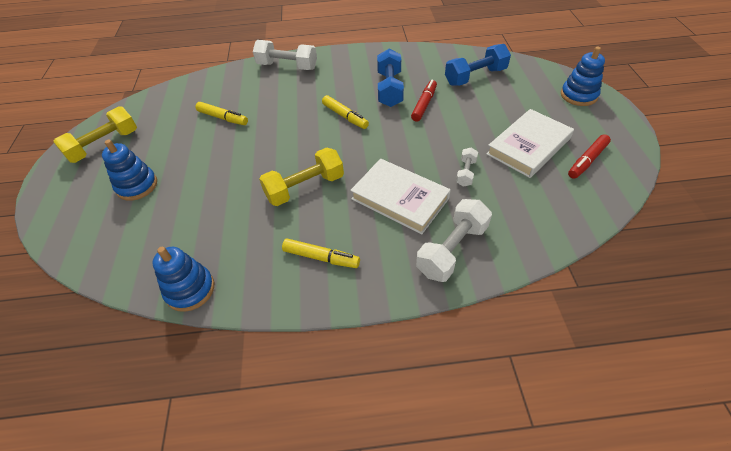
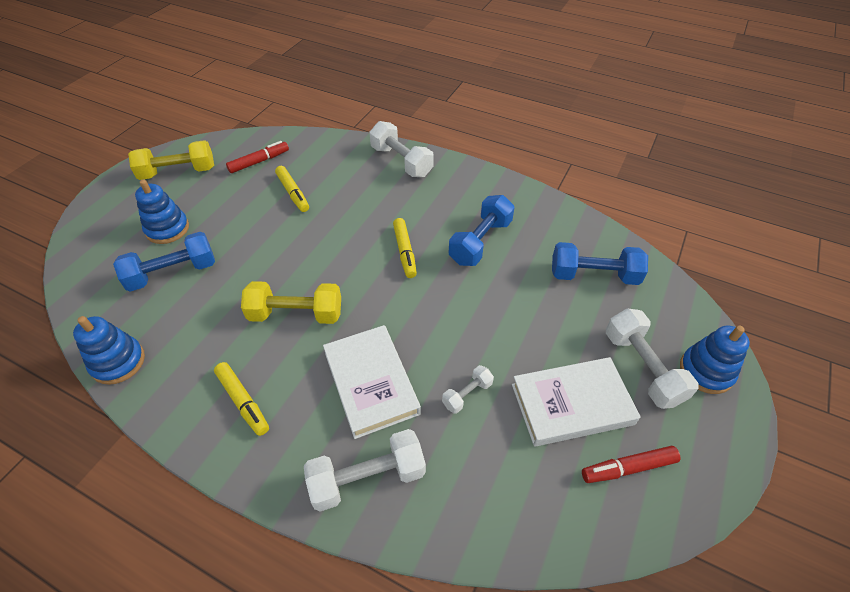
camera: 30 degrees right, 0 degrees up
red marker [411,80,437,122] -> red marker moved to [226,141,289,173]
none -> blue dumbbell [113,232,215,292]
none -> white dumbbell [606,309,699,409]

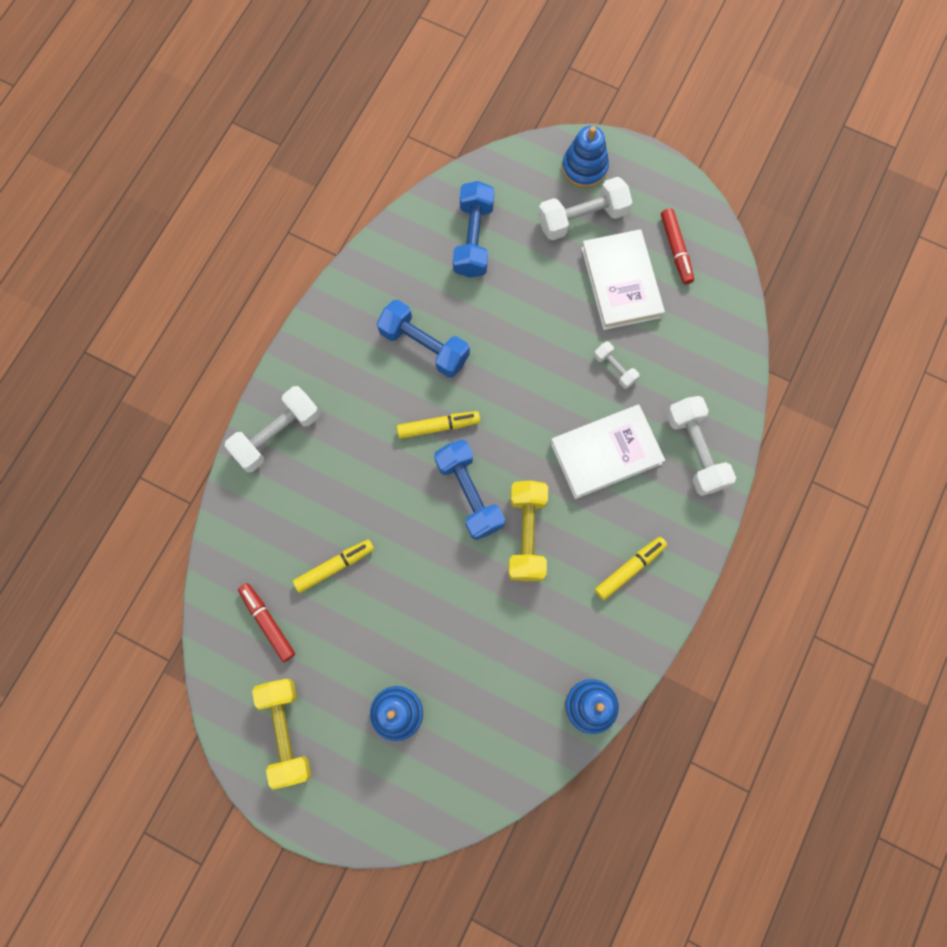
camera: 90 degrees left, 25 degrees up
blue dumbbell [113,232,215,292] -> blue dumbbell moved to [434,440,505,540]

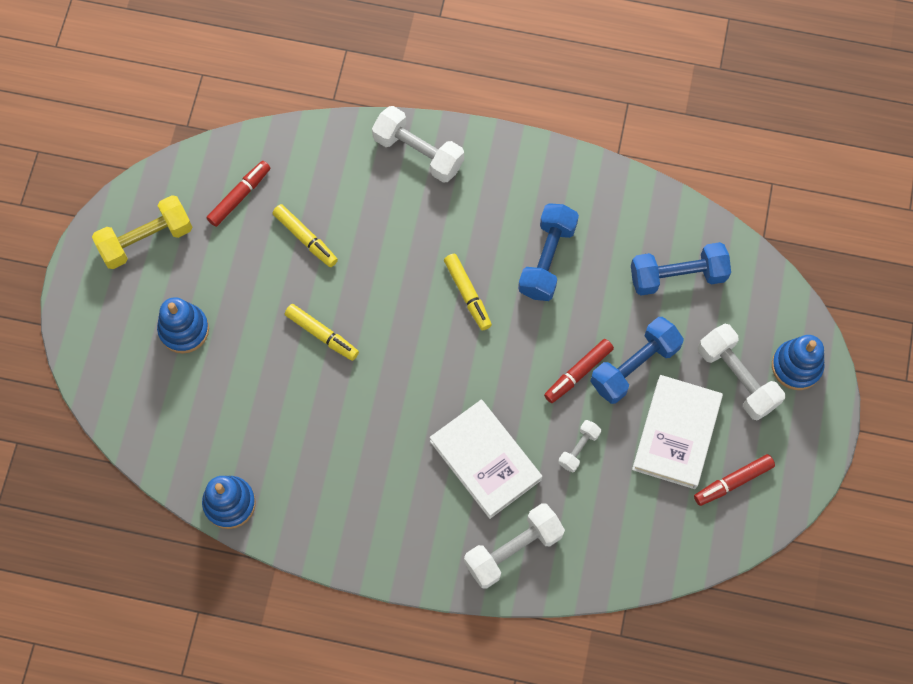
camera: 75 degrees right, 5 degrees down
blue dumbbell [434,440,505,540] -> blue dumbbell moved to [590,317,684,404]
yellow dumbbell [508,480,548,581] -> none
white book [581,229,665,330] -> white book turned 45 degrees counterclockwise [632,375,723,489]
yellow marker [595,537,667,600] -> yellow marker moved to [285,304,359,361]
none -> red marker [544,339,614,403]

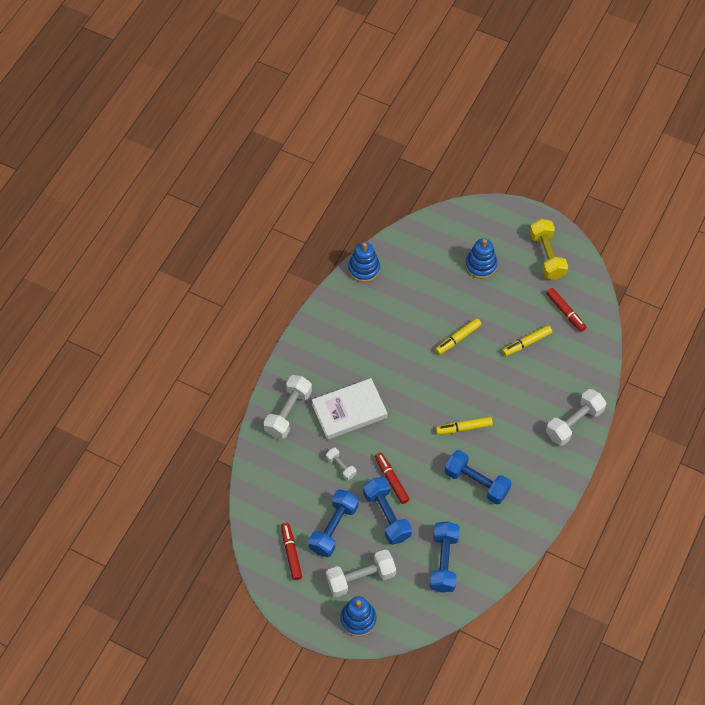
camera: 105 degrees right, 10 degrees down
white dumbbell [464,503,565,589] -> white dumbbell turned 45 degrees clockwise [264,375,312,439]
white book [632,375,723,489] -> blue dumbbell [308,489,359,557]

